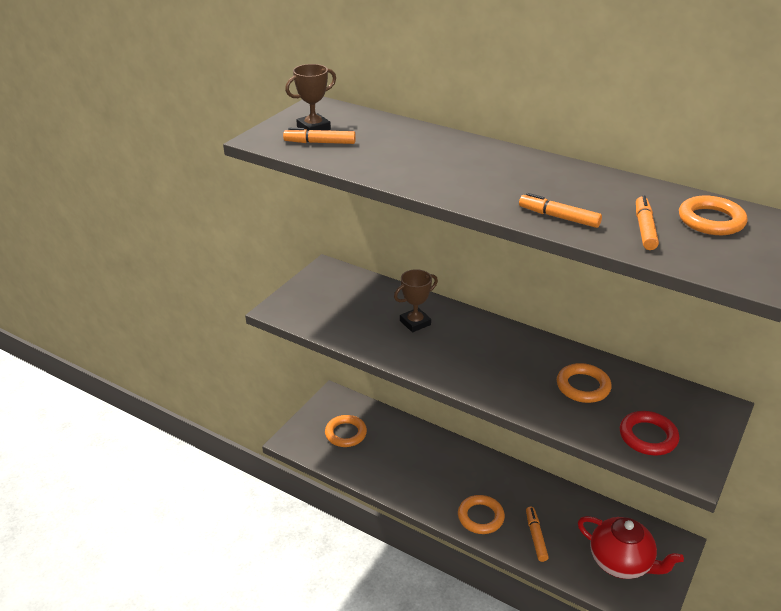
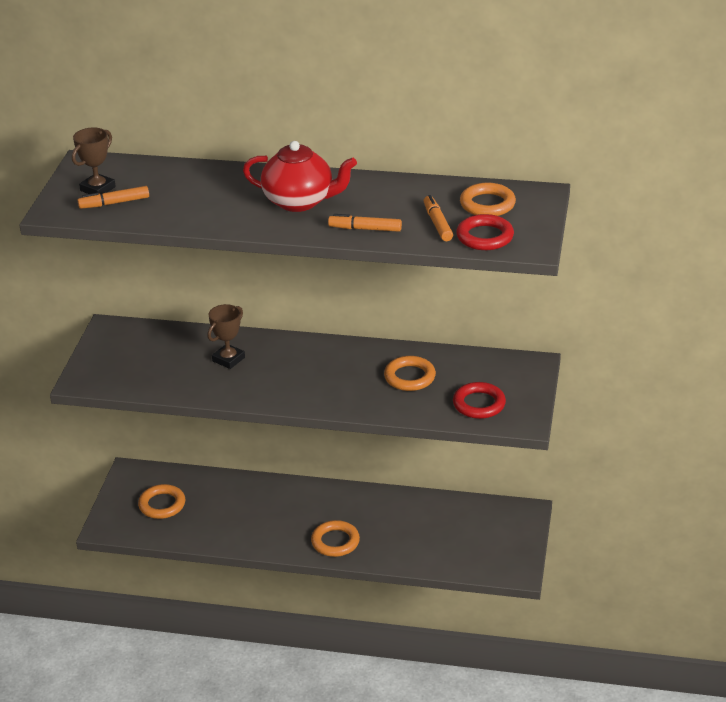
camera: 20 degrees left, 0 degrees up
orange marker [526,507,549,562] -> none
red teapot [578,516,684,579] -> red teapot moved to [243,141,357,212]
none -> red ring [456,214,514,250]

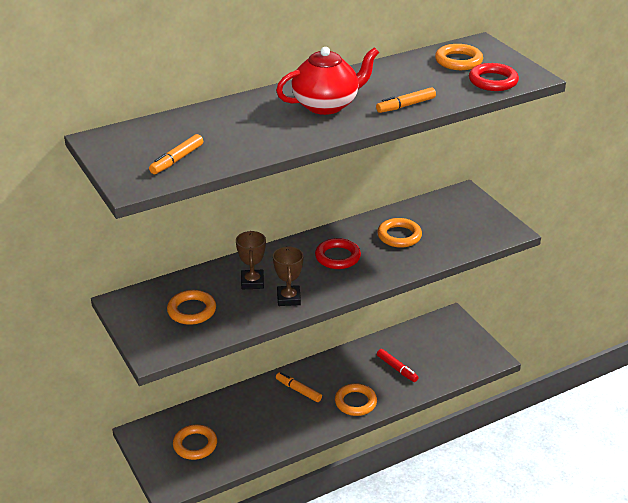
camera: 40 degrees left, 0 degrees up
brown trophy [72,128,116,194] -> brown trophy moved to [273,246,304,306]
orange marker [424,195,453,241] -> orange marker moved to [276,372,322,402]
red ring [453,382,506,419] -> red ring moved to [315,238,361,269]
none -> orange ring [167,290,216,325]
none -> red marker [377,349,419,382]

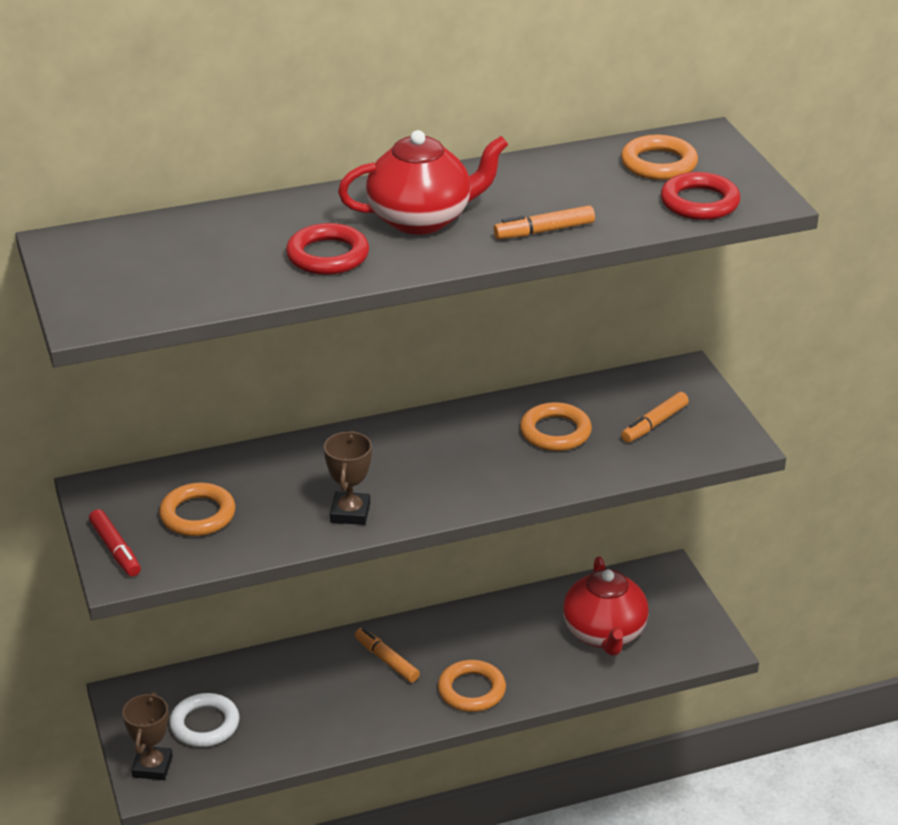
camera: 10 degrees right, 0 degrees up
orange marker [149,134,203,174] -> orange marker moved to [621,392,689,443]
orange ring [173,425,217,460] -> white ring [169,693,239,747]
brown trophy [236,231,266,289] -> brown trophy moved to [122,692,173,780]
red ring [315,238,361,269] -> red ring moved to [286,223,369,275]
red marker [377,349,419,382] -> red marker moved to [89,509,141,577]
none -> red teapot [563,556,649,656]

